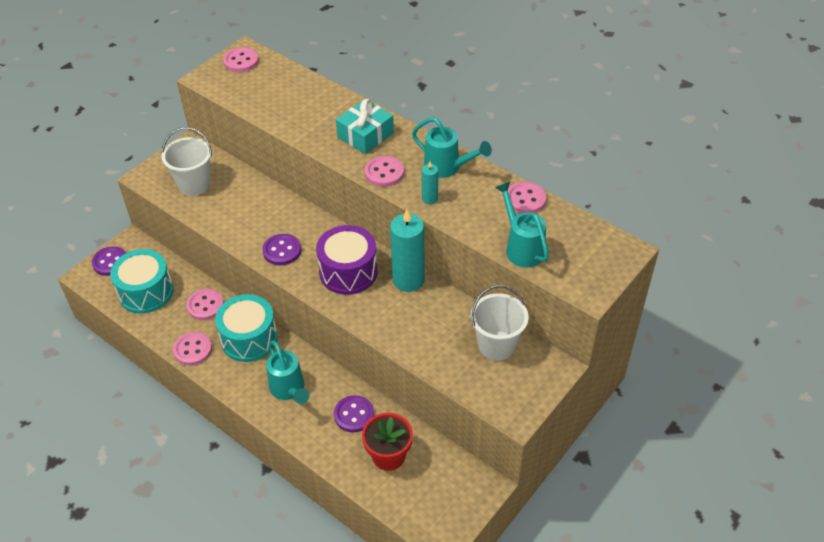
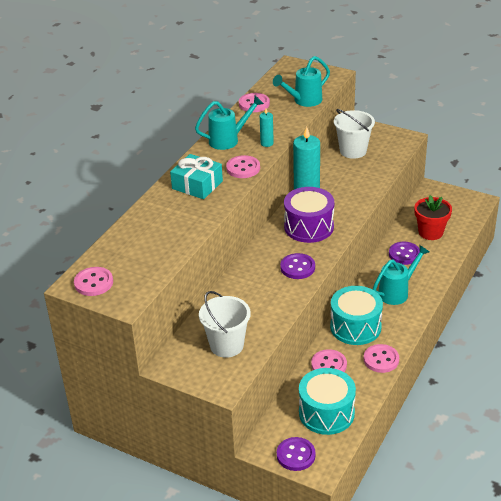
camera: 100 degrees left, 10 degrees down
turquoise watering can [412,117,492,178] -> turquoise watering can turned 45 degrees clockwise [195,96,264,150]

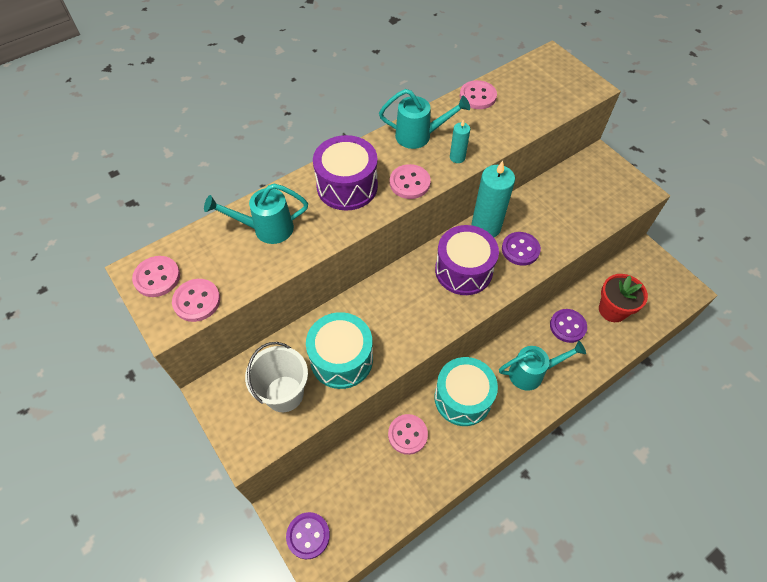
camera: 25 degrees right, 20 degrees up
turquoise gift [170,154,223,199] -> purple drum [313,135,378,210]
turquoise watering can [273,56,330,107] -> turquoise watering can moved to [204,184,308,244]
purple button [280,253,315,279] -> purple button moved to [502,232,541,266]
turquoise drum [299,368,356,435] -> turquoise drum moved to [306,312,373,389]
white bucket [334,109,375,159] -> none
pink button [364,344,399,373] -> pink button moved to [172,279,220,322]

